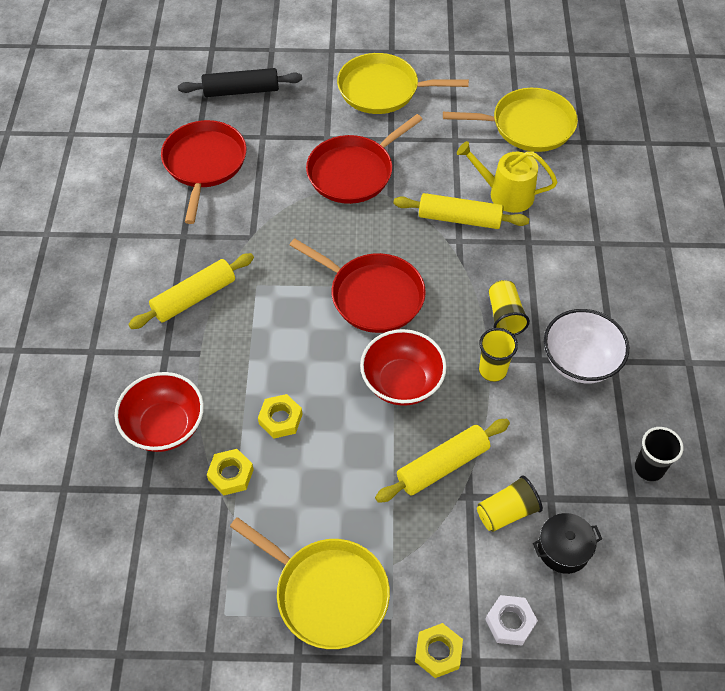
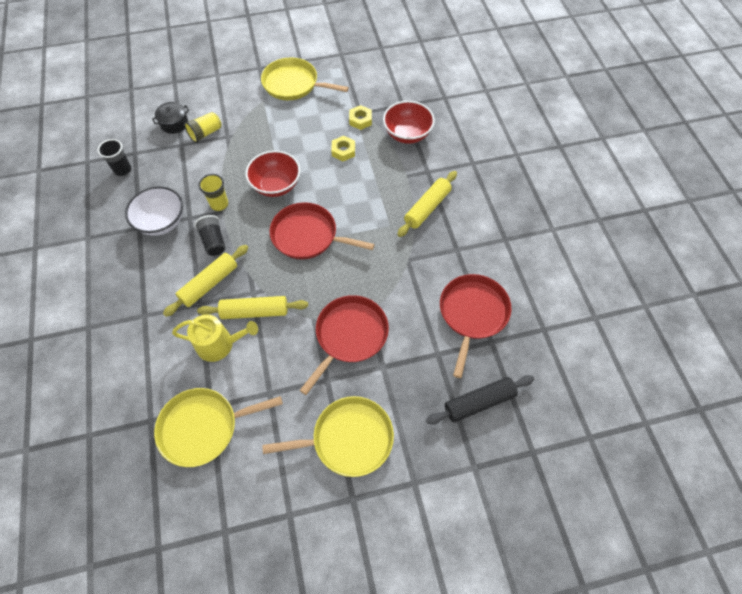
camera: 165 degrees right, 5 degrees up
red pan [161,120,246,224] -> red pan turned 150 degrees counterclockwise [440,274,512,378]
yellow rolling pin [375,419,510,503] -> yellow rolling pin moved to [163,245,249,317]
yellow nut [415,623,463,678] -> none
white nut [485,595,538,646] -> none
yellow cup [489,280,530,336] -> black cup [194,215,226,256]

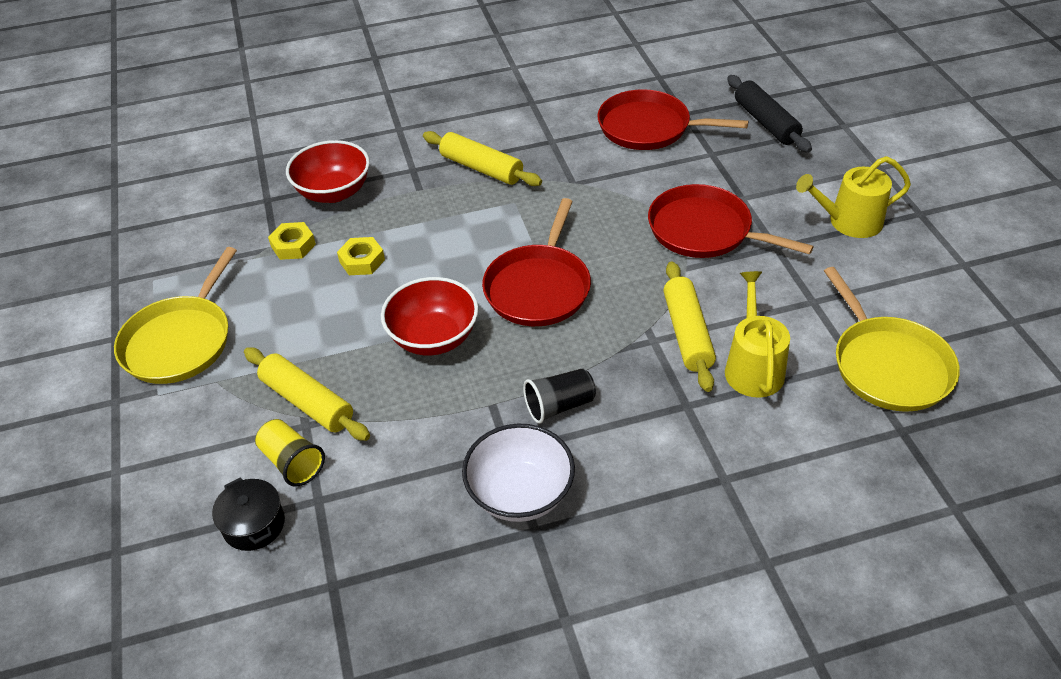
camera: 90 degrees left, 15 degrees down
black cup [98,139,132,176] -> none
yellow rolling pin [163,245,249,317] -> yellow rolling pin moved to [244,347,370,441]
yellow cup [199,174,228,211] -> none
yellow pan [262,396,394,477] -> yellow watering can [796,156,911,238]

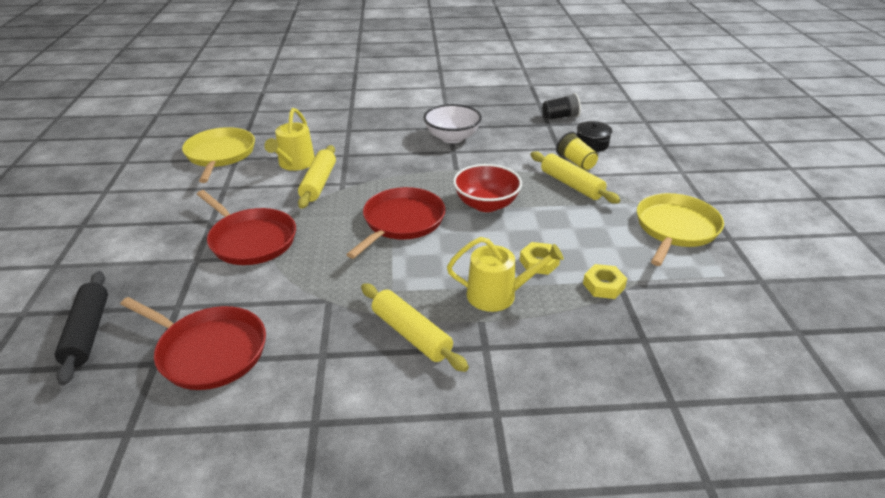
camera: 170 degrees left, 10 degrees down
red bowl [286,140,370,203] -> none
black cup [523,368,596,424] -> black cup moved to [542,93,581,120]
yellow watering can [796,156,911,238] -> yellow watering can moved to [447,237,564,312]

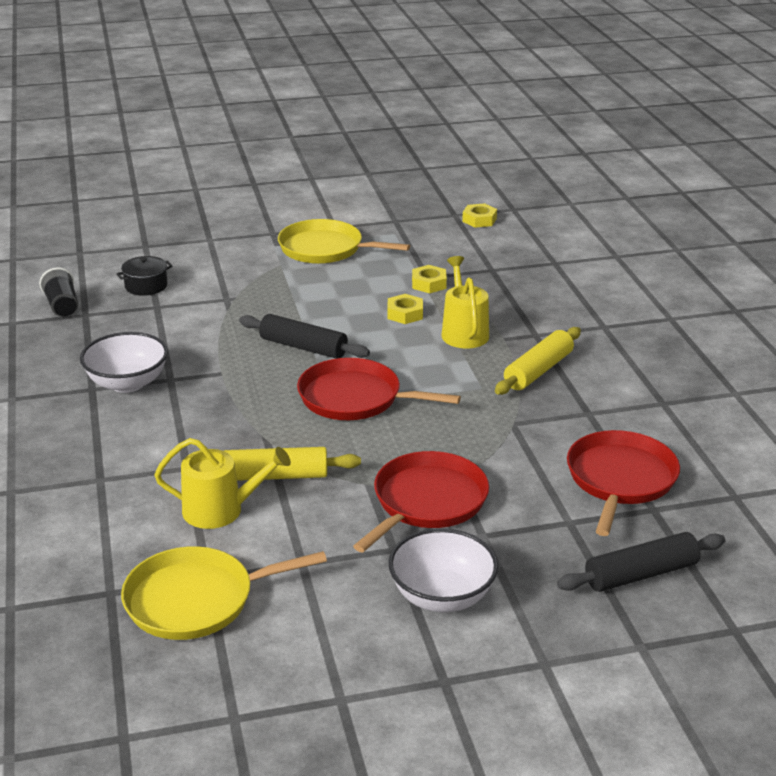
camera: 100 degrees left, 5 degrees down
red bowl [453,164,522,212] -> black rolling pin [239,314,370,359]
yellow rolling pin [531,151,620,204] -> none
yellow cup [556,132,598,170] -> none
none -> white bowl [388,528,498,612]
none -> yellow nut [462,203,497,228]

